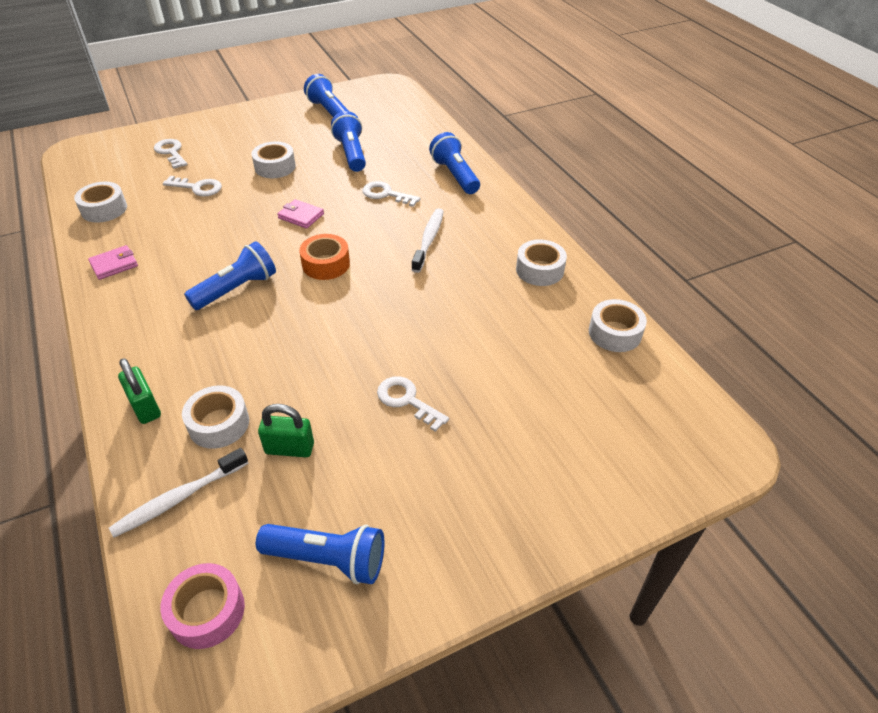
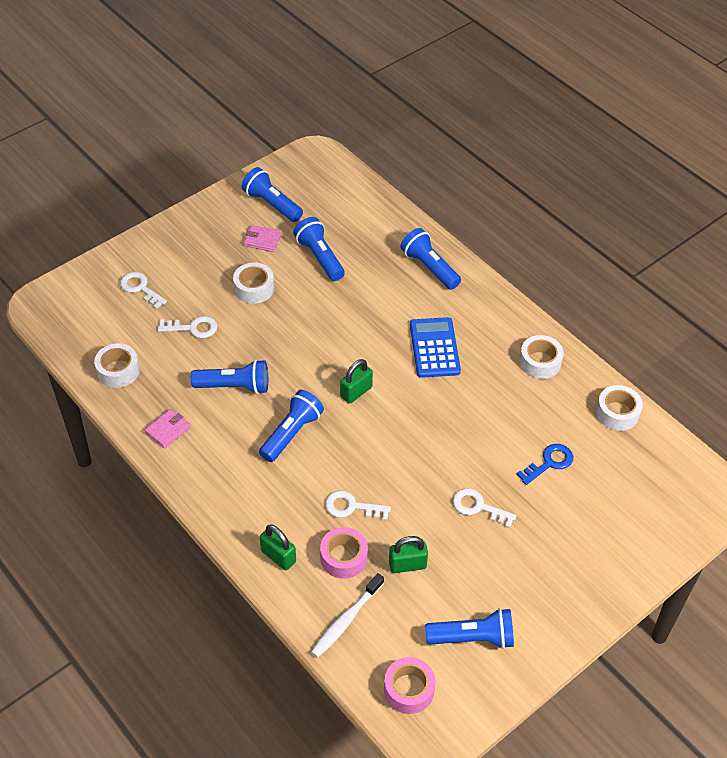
camera: 15 degrees left, 5 degrees up
white tape [182,385,249,449] -> pink tape [320,527,368,579]
pink wallet [277,199,324,229] -> pink wallet moved to [244,225,282,252]
orange tape [299,234,350,280] -> green padlock [340,359,373,404]
white key [362,181,420,207] -> white key moved to [325,490,391,521]
white toothbrush [411,208,444,273] -> blue calculator [410,317,461,378]
none -> blue flashlight [191,360,268,394]
none -> blue key [516,444,573,485]

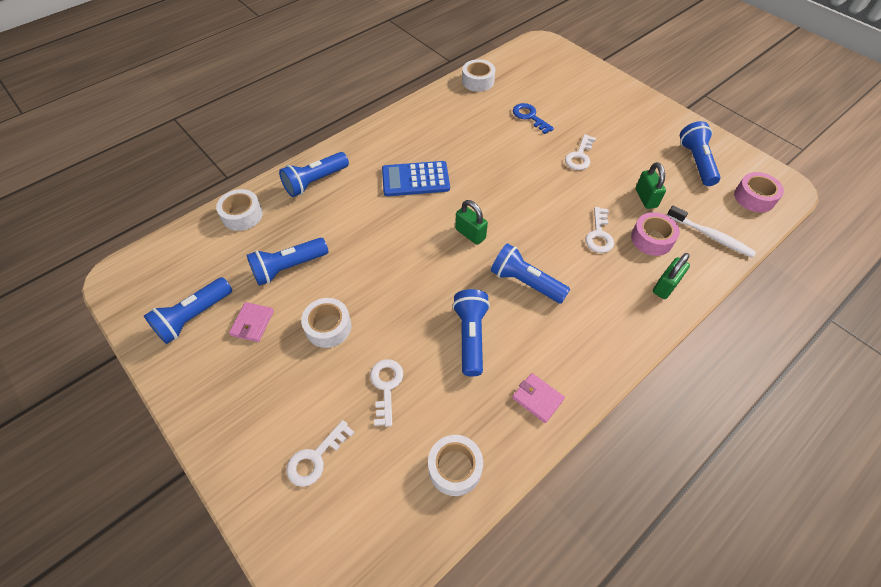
camera: 90 degrees left, 5 degrees up
white tape [519,335,564,379] -> white tape moved to [216,189,263,231]

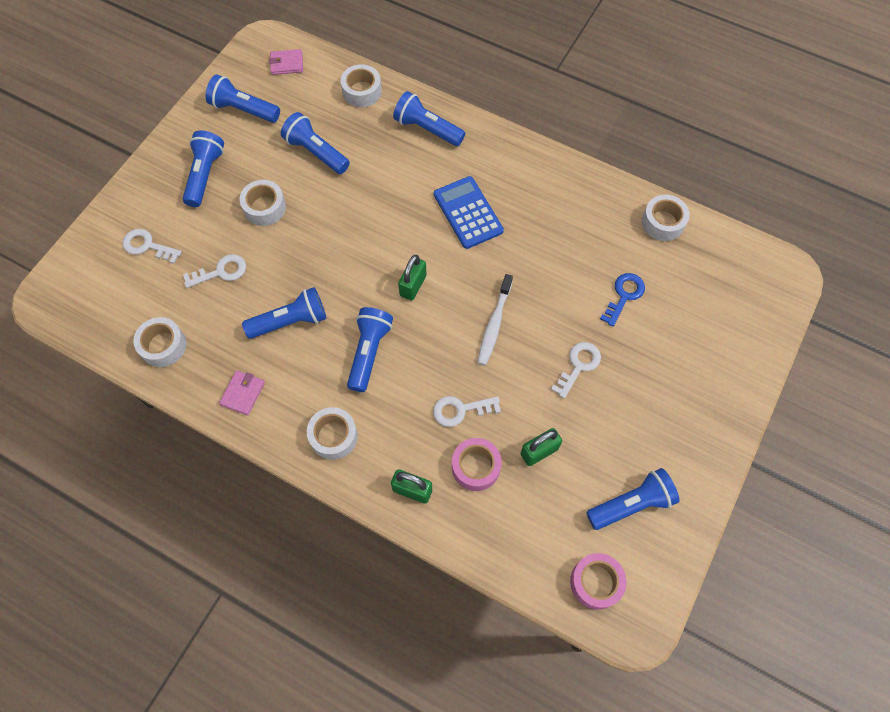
camera: 70 degrees right, 10 degrees up
pink wallet [229,302,274,342] -> pink wallet moved to [269,49,303,75]
white key [565,134,596,170] -> white key turned 120 degrees clockwise [551,342,601,399]
white toothbrush [667,206,756,258] -> white toothbrush moved to [478,274,513,365]
none -> blue flashlight [183,130,224,207]
none -> white tape [307,407,358,460]

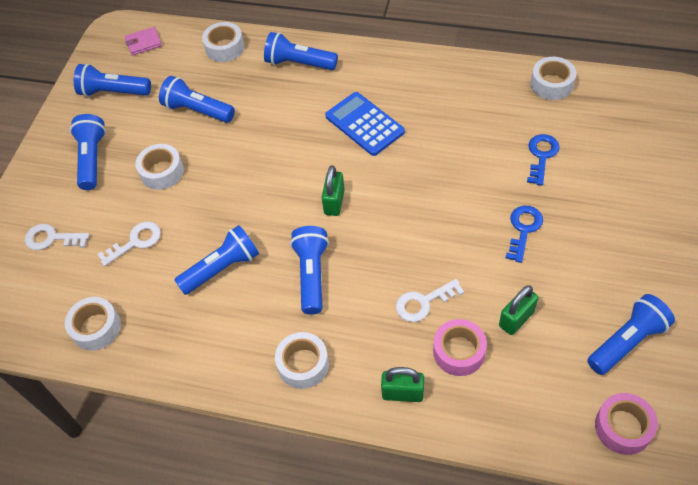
camera: 10 degrees left, 10 degrees down
pink wallet [219,370,265,415] -> none
white toothbrush [478,274,513,365] -> none
white key [551,342,601,399] -> blue key [506,206,543,263]

